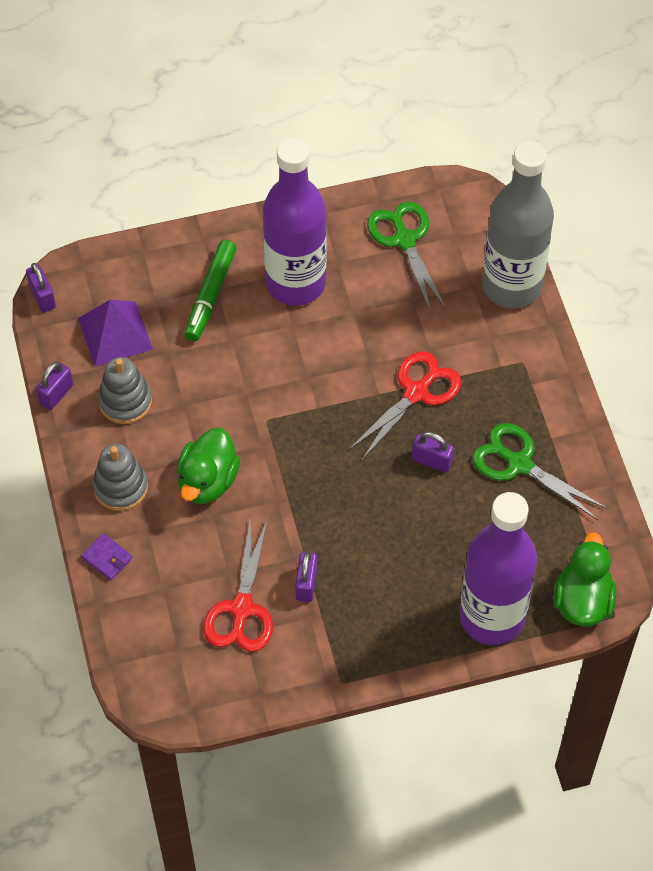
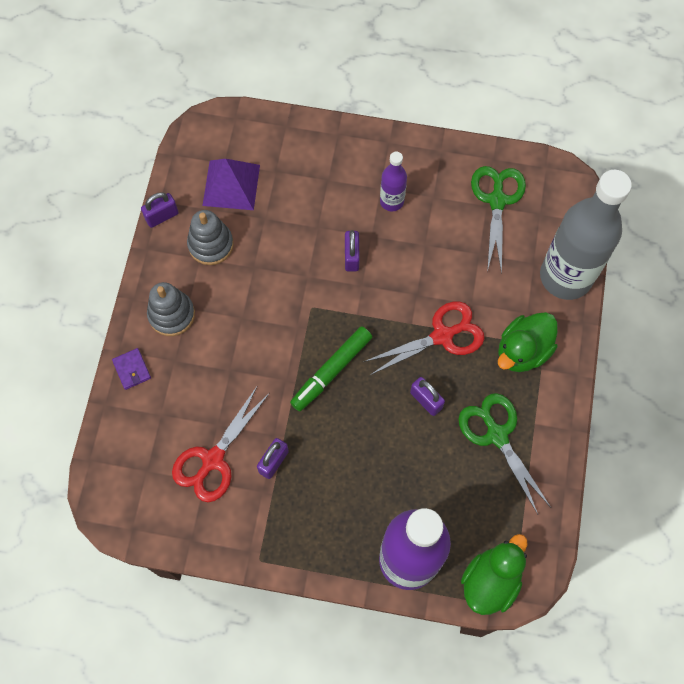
camera: 25 degrees right, 10 degrees up
purple padlock [26,263,56,312] -> purple padlock moved to [345,230,360,271]
green duck [177,428,240,504] -> green duck moved to [498,312,558,372]
green marker [184,240,237,341] -> green marker moved to [290,326,372,411]
purple bottle [263,138,327,306] -> purple bottle [380,151,407,211], size x0.47

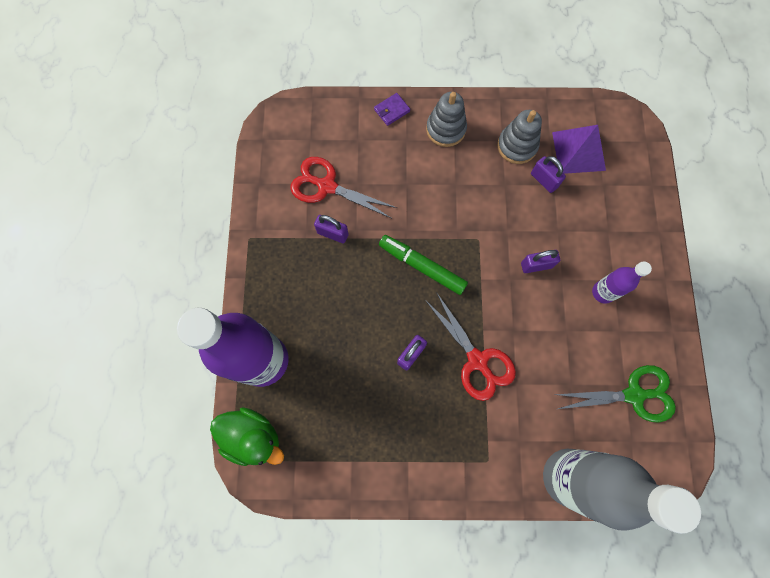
camera: 80 degrees right, 5 degrees up
purple padlock [141,192,179,228] -> purple padlock moved to [531,156,566,193]
green scissors [458,393,551,514] -> none
green duck [498,312,558,372] -> none

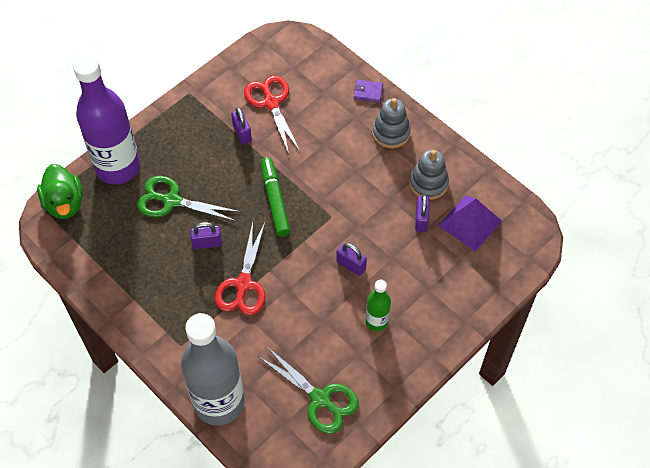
camera: 45 degrees right, 15 degrees down
purple bottle [592,261,652,304] -> green bottle [366,280,391,331]
none -> green scissors [137,176,241,222]

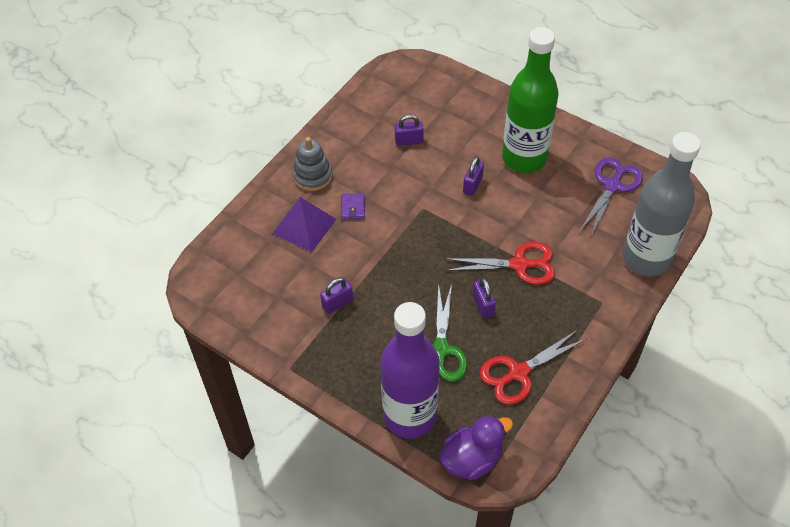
camera: 100 degrees left, 5 degrees down
green duck [37,164,83,219] -> purple duck [440,415,513,481]
red scissors [244,75,300,154] -> red scissors moved to [479,330,586,405]
green scissors [259,347,359,434] -> purple scissors [579,157,643,237]
green marker [261,157,290,237] -> none
purple wallet [354,80,383,103] -> purple wallet moved to [341,194,365,219]
green bottle [366,280,391,331] -> green bottle [502,27,559,173], size x2.14
grey stacking toy [409,150,449,200] -> none
purple pyramid [438,196,502,251] -> purple pyramid moved to [272,197,336,252]

